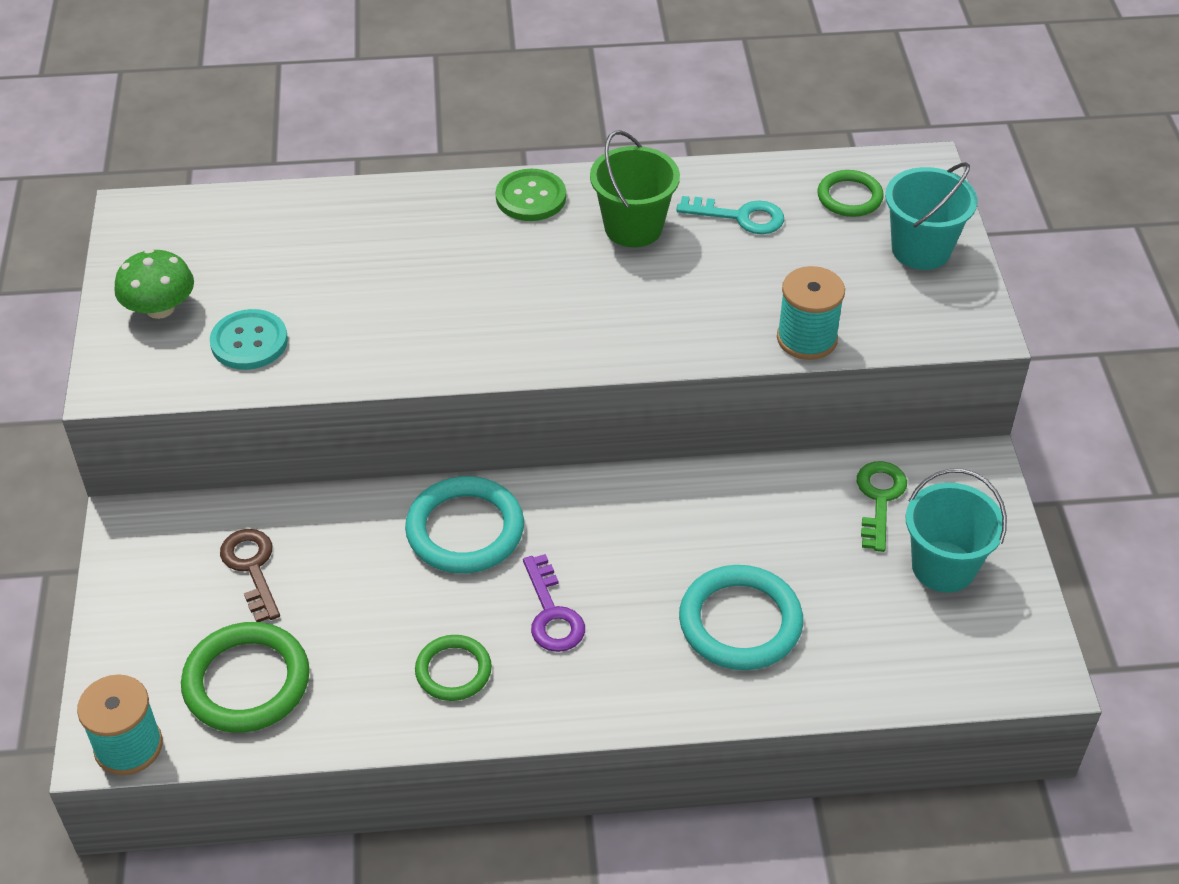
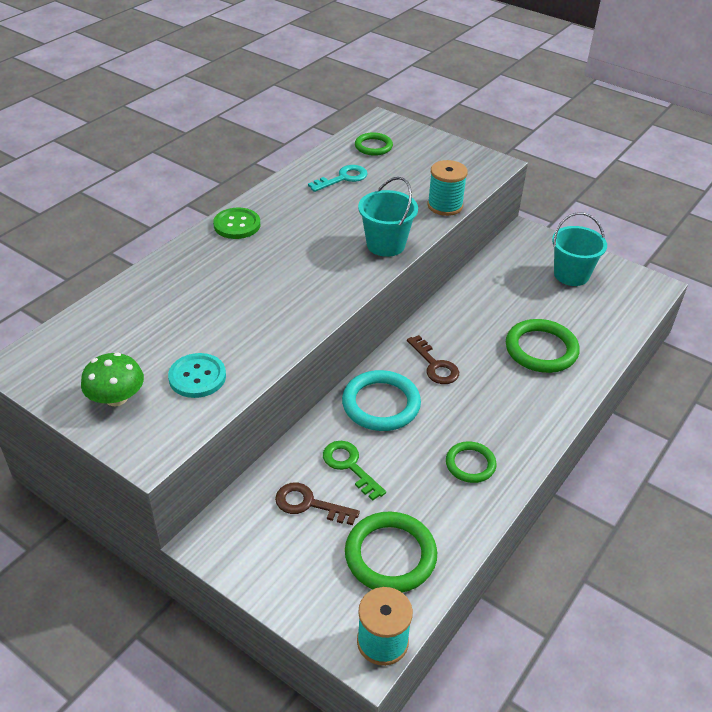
camera: 50 degrees left, 5 degrees down
purple key [523,554,585,652] -> none
green bucket [590,131,680,247] -> none
turquoise ring [679,565,803,670] -> green ring [506,319,580,373]
green key [857,461,907,552] -> green key moved to [323,441,386,501]
turquoise bucket [885,162,978,270] -> turquoise bucket moved to [358,177,418,257]
none -> brown key [407,335,459,384]

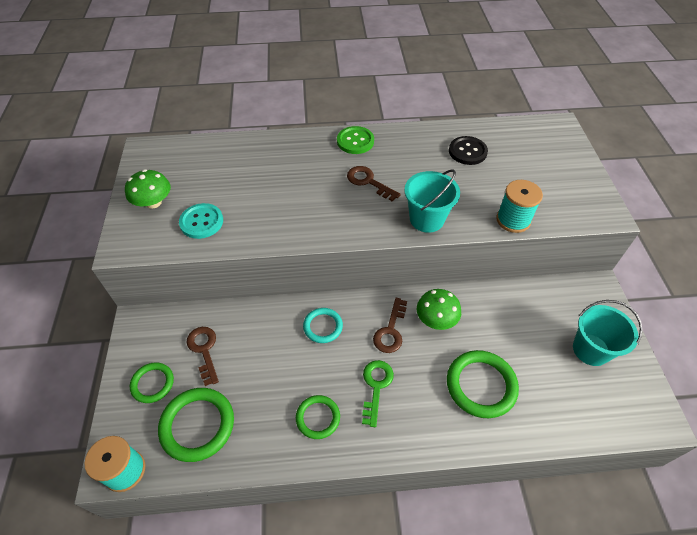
camera: 50 degrees right, 10 degrees up
turquoise key [308,165,368,192] -> black button [449,136,488,165]
green key [323,441,386,501] -> green key moved to [362,360,394,427]
turquoise ring [342,370,421,431] -> turquoise ring [303,308,343,343], size x0.60
green ring [355,132,393,156] -> green ring moved to [130,362,174,403]
none -> brown key [347,166,400,202]
none -> green mushroom [417,289,461,330]

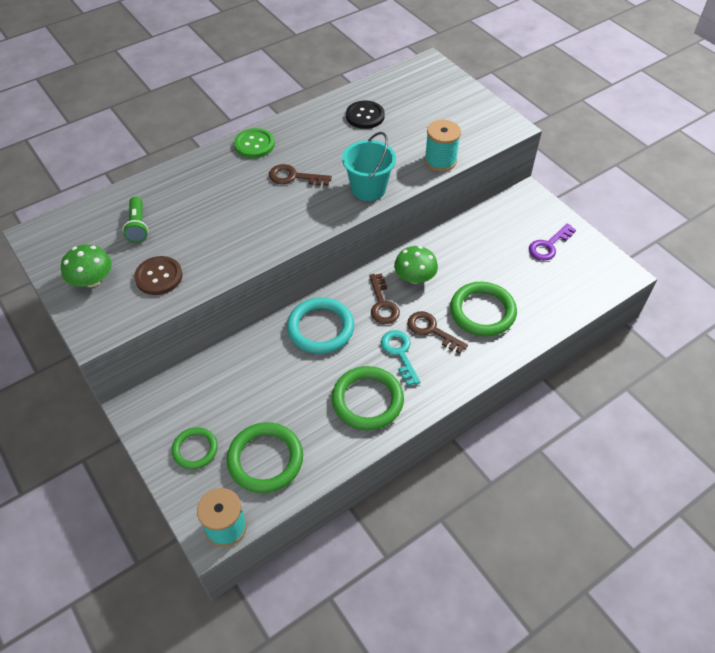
camera: 30 degrees left, 0 degrees up
turquoise button [179,203,223,239] -> brown button [134,256,183,295]
brown key [186,327,219,386] -> brown key moved to [408,311,468,354]
green ring [296,395,340,439] -> green ring [332,366,404,430], size x1.65
turquoise ring [303,308,343,343] -> turquoise ring [287,297,354,354], size x1.65
green key [362,360,394,427] -> turquoise key [381,330,421,386]
turquoise bucket [573,300,643,366] -> purple key [529,223,576,261]
none -> green flashlight [123,197,148,243]

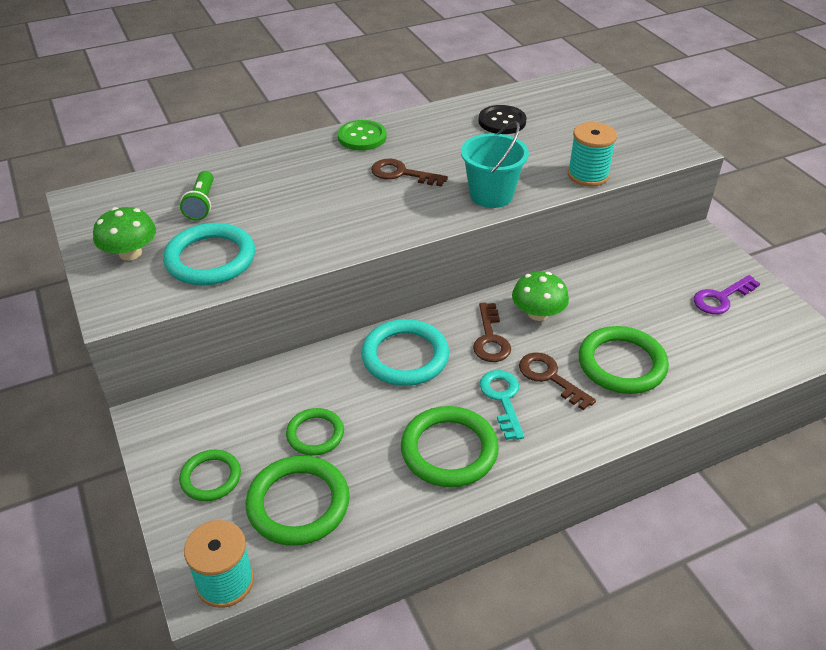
camera: 10 degrees right, 10 degrees down
brown button [134,256,183,295] -> turquoise ring [163,223,255,285]
none -> green ring [286,408,344,456]

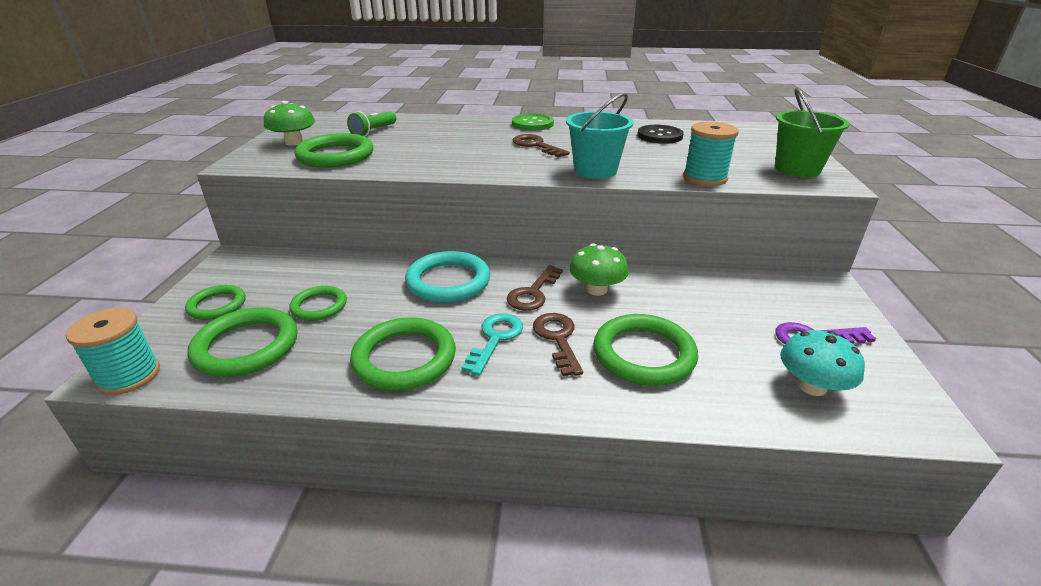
camera: 30 degrees right, 10 degrees down
turquoise ring [163,223,255,285] -> green ring [294,133,373,168]
none -> green bucket [775,88,850,177]
none -> turquoise mushroom [780,330,865,396]

